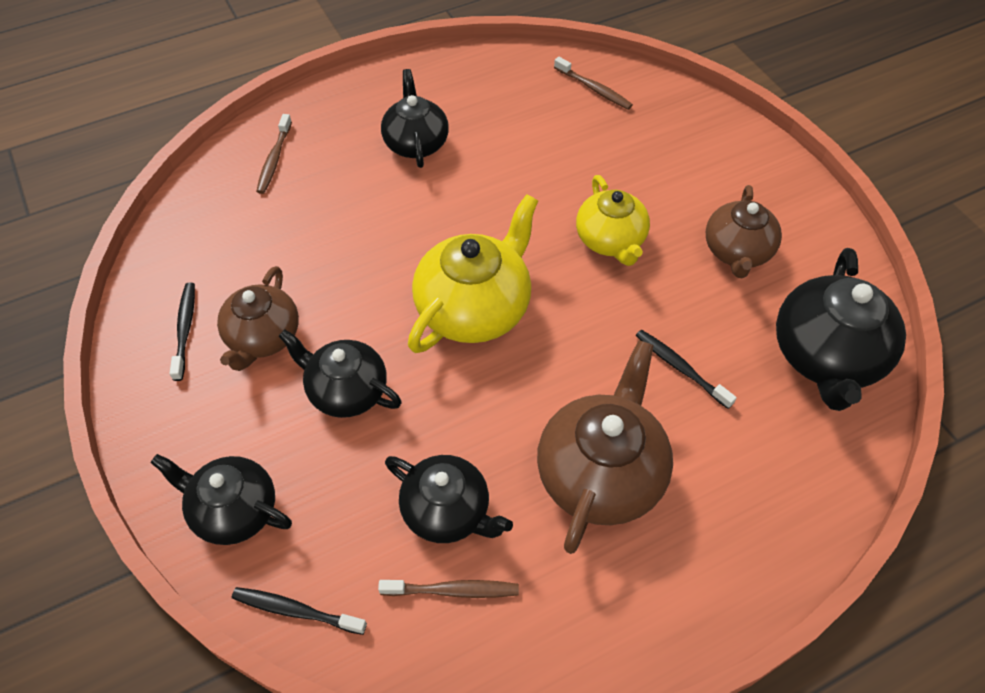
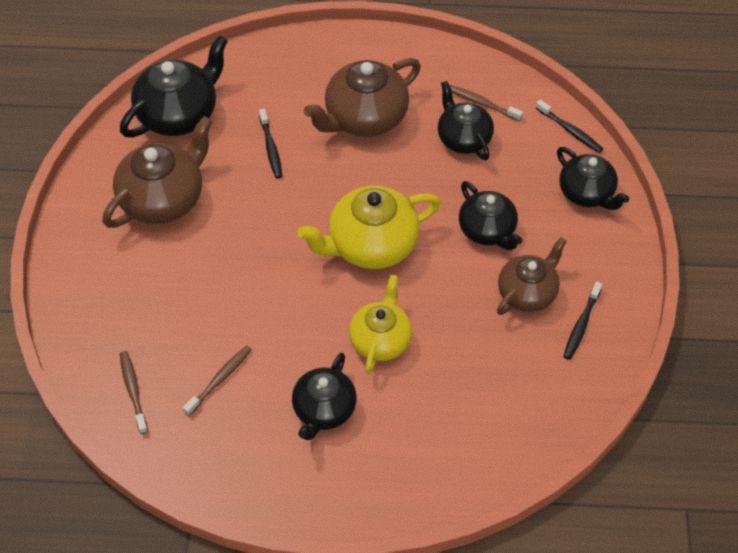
camera: 150 degrees left, 0 degrees up
brown toothbrush [256,114,292,194] -> brown toothbrush moved to [183,345,252,416]
yellow teapot [576,175,650,266] -> yellow teapot moved to [349,275,412,374]
brown teapot [706,185,782,278] -> brown teapot [102,116,213,228], size x1.51

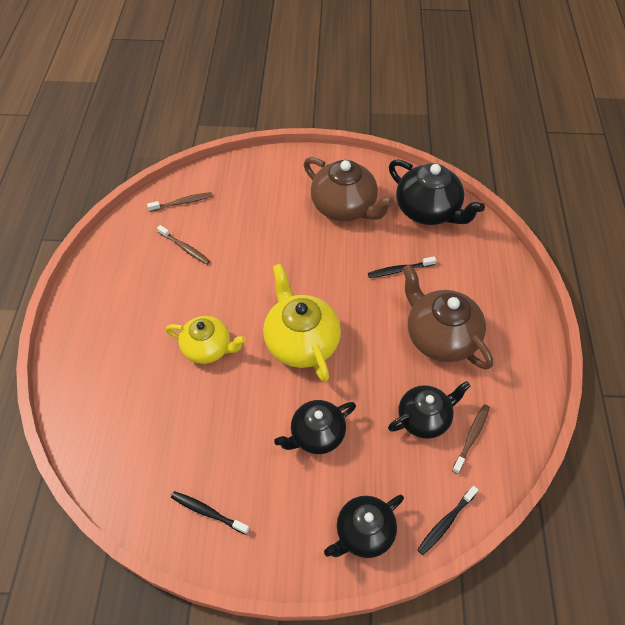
camera: 90 degrees right, 0 degrees up
black teapot [292,353,357,440] -> none
brown teapot [497,237,566,315] -> none

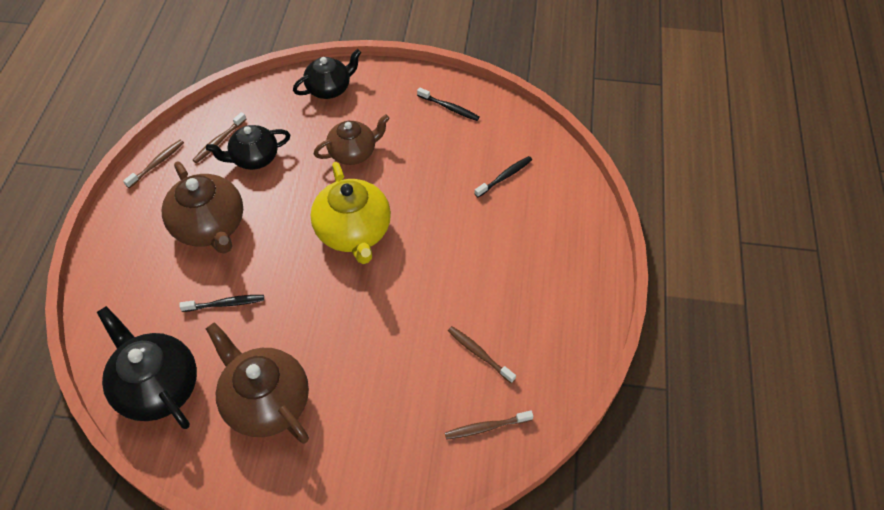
camera: 175 degrees left, 0 degrees up
yellow teapot [165,316,246,364] -> none
black teapot [274,400,356,454] -> brown teapot [314,114,390,165]
black toothbrush [417,486,478,555] -> black toothbrush moved to [474,156,532,197]
none -> brown toothbrush [123,140,184,188]

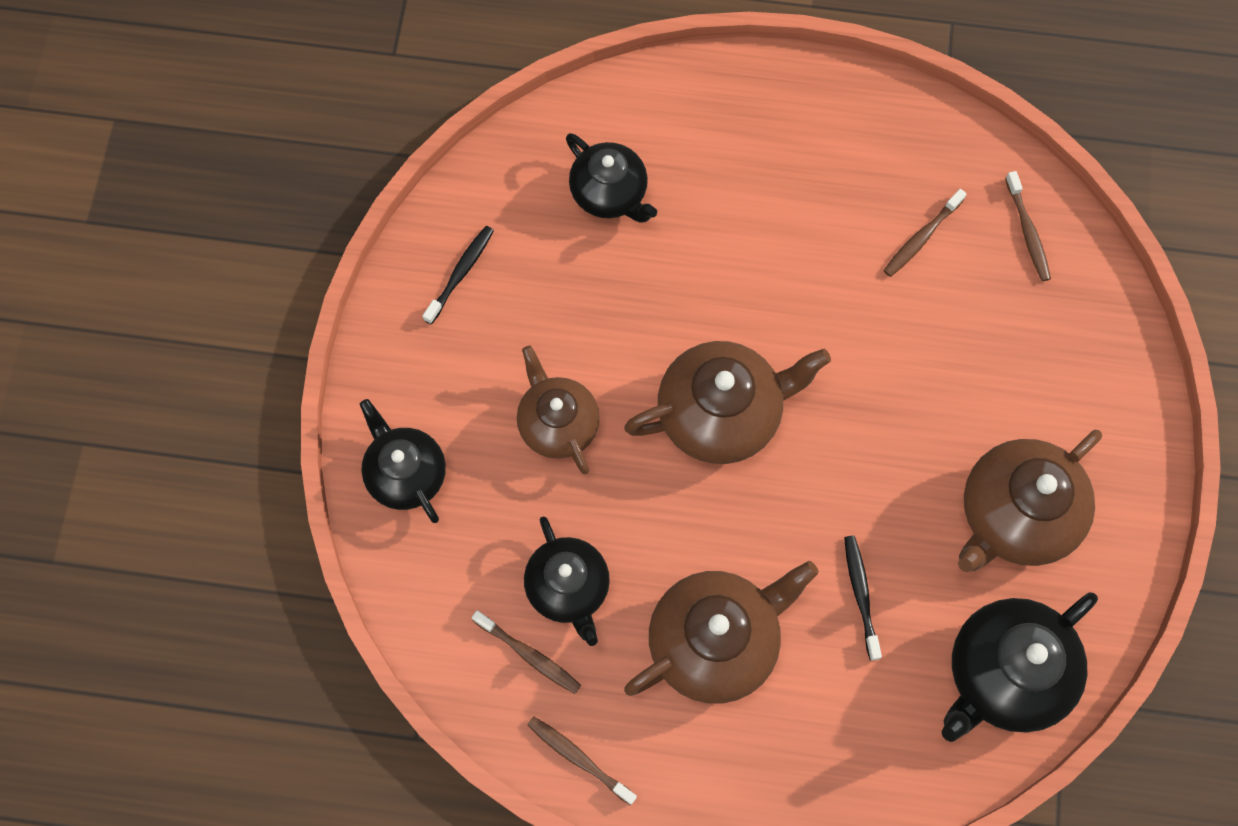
camera: 90 degrees left, 15 degrees up
yellow teapot [311,162,391,264] -> brown teapot [624,341,831,464]
black toothbrush [474,156,532,197] -> black teapot [566,133,657,222]

